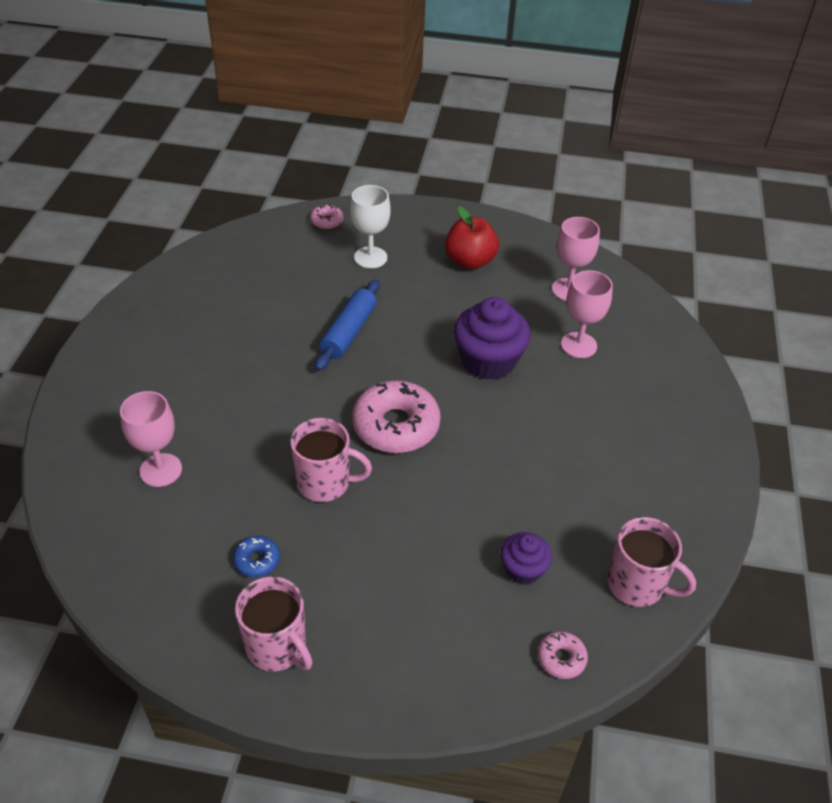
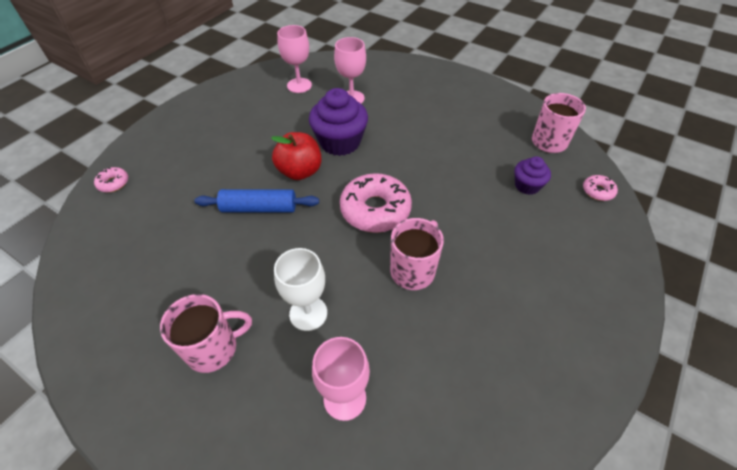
camera: 65 degrees left, 5 degrees up
blue donut [233,536,280,577] -> none
pink mug [235,576,313,671] -> pink mug moved to [160,294,252,373]
blue rolling pin [315,280,380,371] -> blue rolling pin turned 45 degrees counterclockwise [194,189,319,213]
white goblet [350,185,391,268] -> white goblet moved to [274,248,327,331]
red apple [445,206,499,270] -> red apple moved to [271,132,322,180]

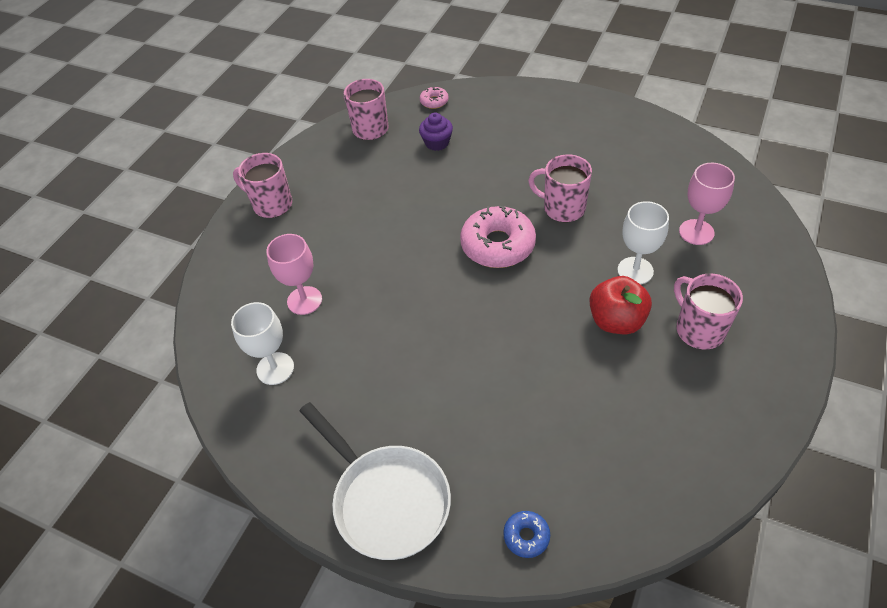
camera: 95 degrees left, 0 degrees up
pink donut [94,167,128,192] -> blue donut [503,511,550,558]
blue rolling pin [194,189,319,213] -> none
red apple [271,132,322,180] -> red apple moved to [589,276,652,334]
pink goblet [277,25,312,93] -> white goblet [231,302,294,385]
purple cupcake [309,88,368,156] -> none
none -> pink mug [233,153,292,218]
none -> white pan [300,402,451,560]

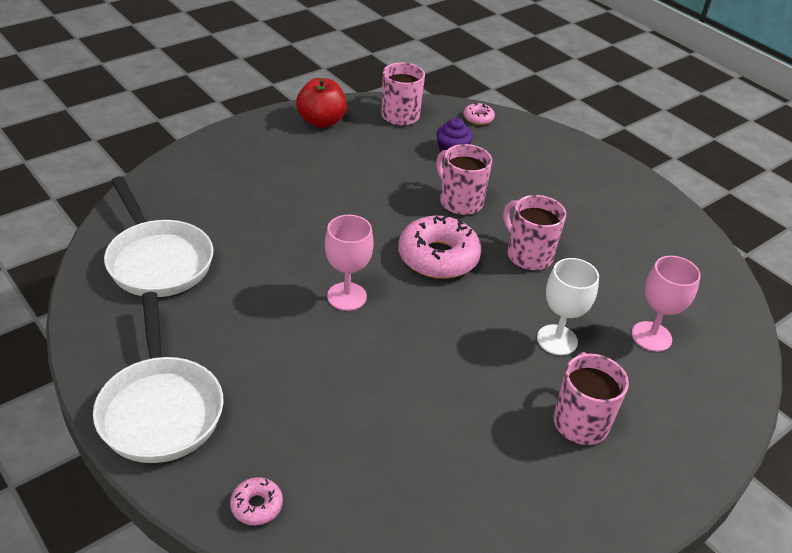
camera: 20 degrees right, 10 degrees down
white goblet [231,302,294,385] -> white pan [104,176,214,297]
pink mug [233,153,292,218] -> pink mug moved to [436,144,492,215]
pink goblet [266,234,322,315] -> pink goblet moved to [325,215,374,311]
blue donut [503,511,550,558] -> pink donut [230,477,283,525]
red apple [589,276,652,334] -> red apple moved to [296,78,347,128]

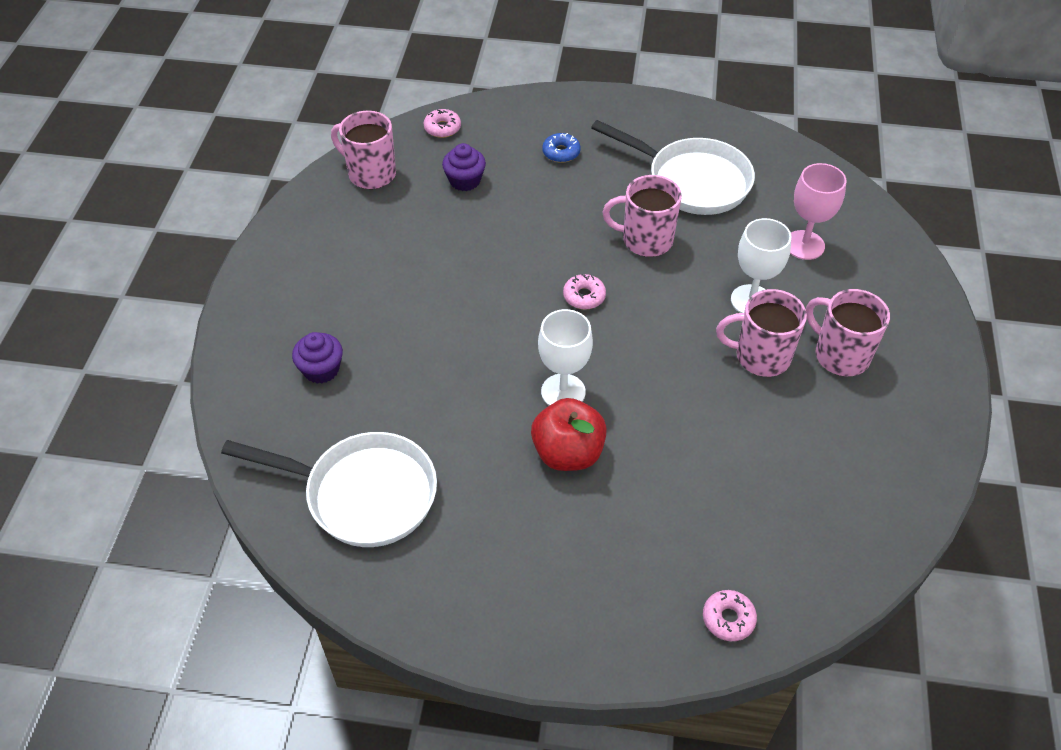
camera: 40 degrees left, 10 degrees up
white pan [93,292,223,463] -> white pan moved to [591,120,755,215]
red apple [296,78,347,128] -> red apple moved to [531,398,607,471]
pink goblet [325,215,374,311] -> white goblet [538,309,593,406]
pink donut [398,214,482,279] -> pink donut [563,274,606,309], size x0.47
pink mug [436,144,492,215] -> pink mug moved to [716,289,807,377]
none -> purple cupcake [292,332,343,384]
none -> blue donut [542,133,581,163]

